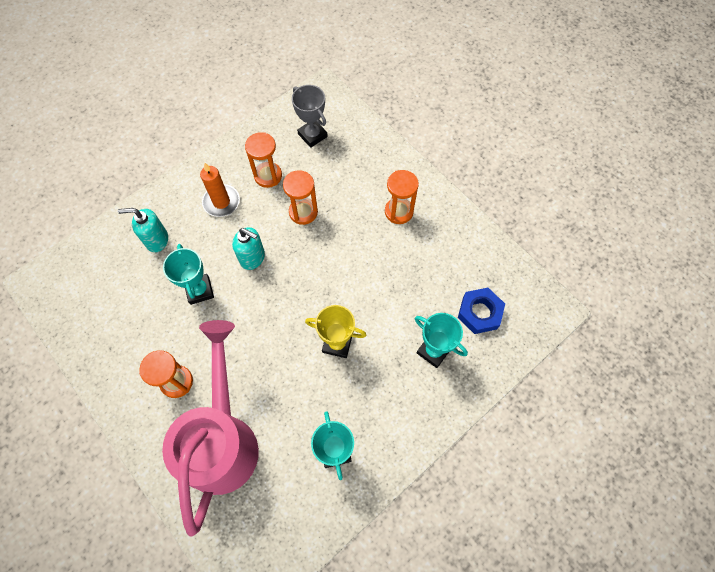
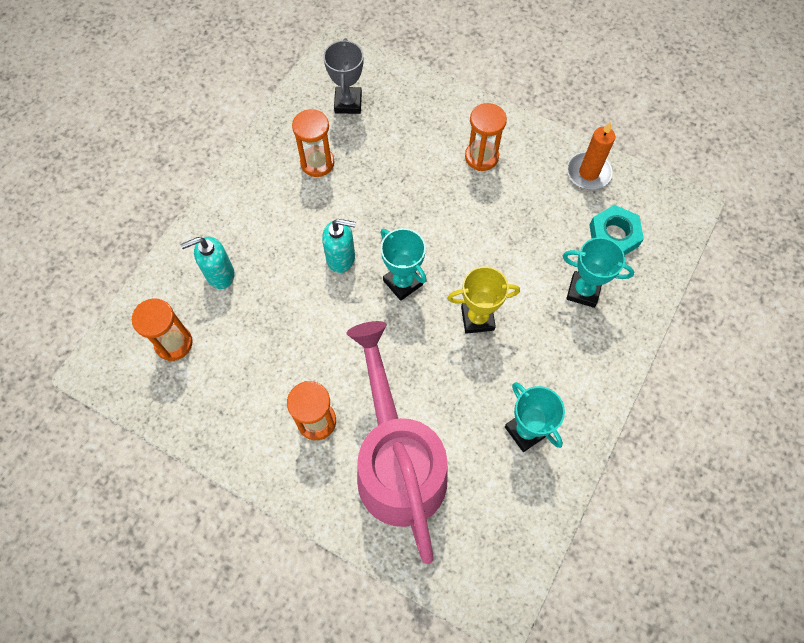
camera: 20 degrees left, 0 degrees up
turquoise trophy [163,244,214,305] -> turquoise trophy moved to [380,228,427,301]
orange candle [200,162,240,217] -> orange candle moved to [567,121,615,190]
orange hourglass [283,170,318,225] -> orange hourglass moved to [132,299,193,361]
grey trophy [292,85,328,148] -> grey trophy turned 60 degrees clockwise [323,38,364,114]
blue nut [458,288,505,334] -> turquoise nut [589,205,644,255]

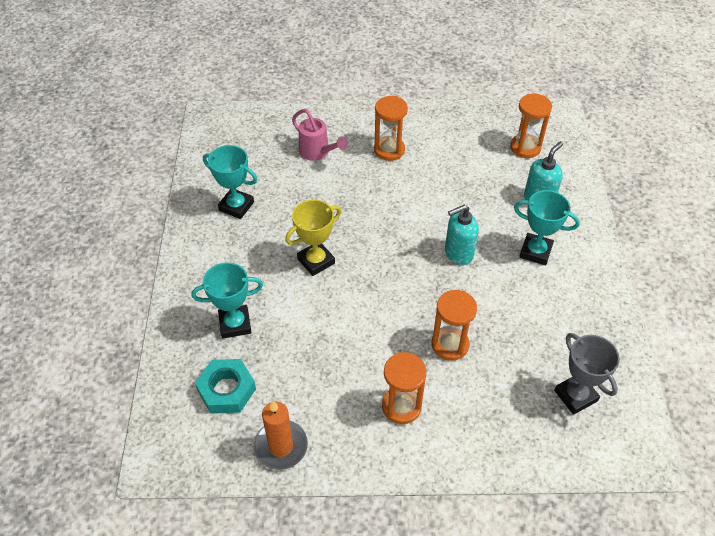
camera: 150 degrees right, 15 degrees down
orange hourglass [292,109,334,177] -> orange hourglass moved to [432,290,477,361]
pink watering can [346,321,447,564] -> pink watering can [292,109,348,161], size x0.44
turquoise trophy [380,228,427,301] -> turquoise trophy moved to [514,190,580,265]

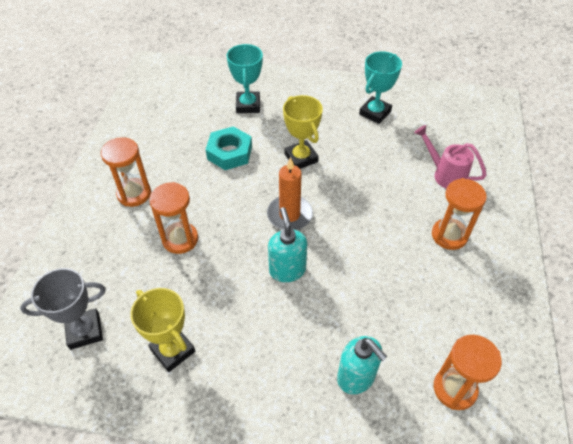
camera: 100 degrees right, 0 degrees up
turquoise nut [195,359,256,414] -> turquoise nut moved to [206,126,252,170]
orange candle [254,401,308,470] -> orange candle moved to [267,157,313,230]
pink watering can [292,109,348,161] -> pink watering can turned 75 degrees clockwise [414,125,487,189]
turquoise trophy [514,190,580,265] -> none
none -> yellow trophy [130,288,195,372]

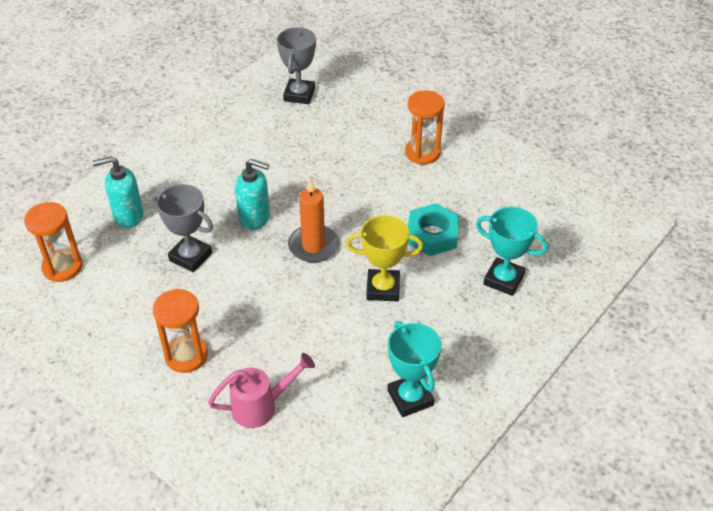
camera: 120 degrees right, 5 degrees down
yellow trophy [130,288,195,372] -> none
orange hourglass [149,182,198,254] -> none
none -> grey trophy [152,184,213,272]

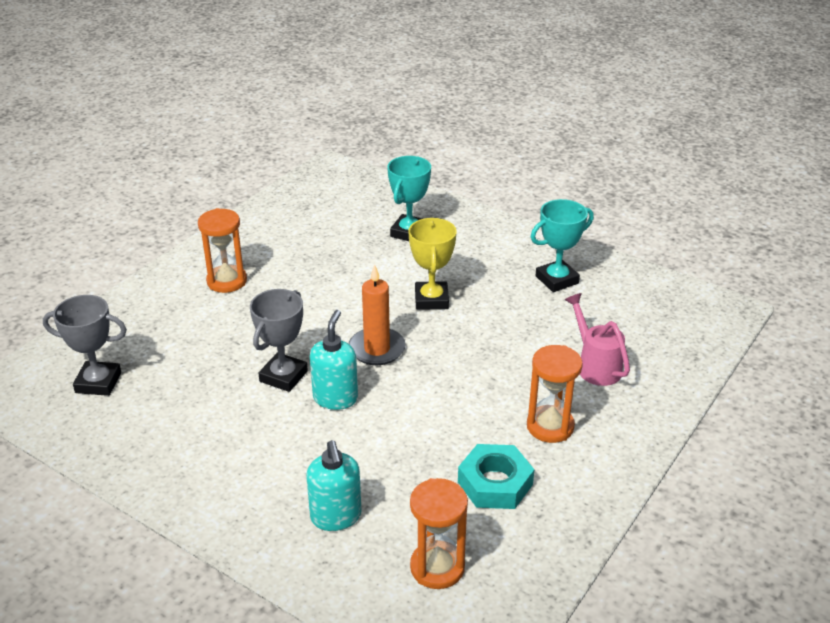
camera: 95 degrees left, 10 degrees down
grey trophy [152,184,213,272] -> grey trophy moved to [250,289,308,392]
turquoise nut [408,203,459,256] -> turquoise nut moved to [458,444,534,509]

